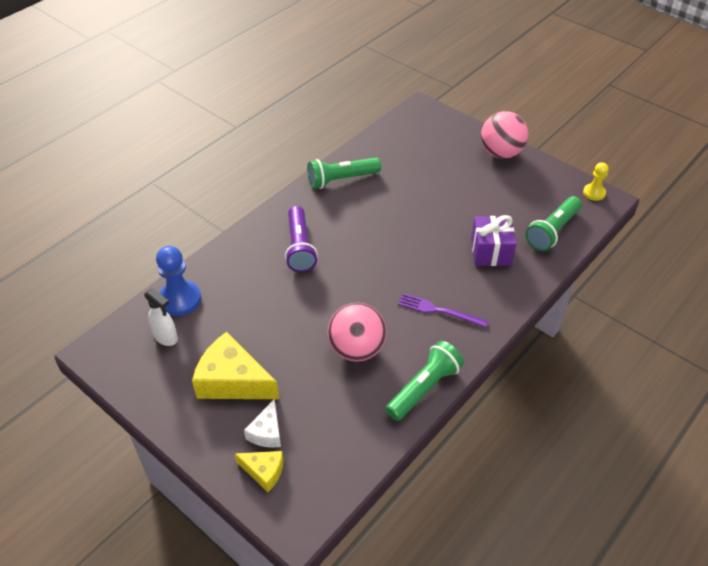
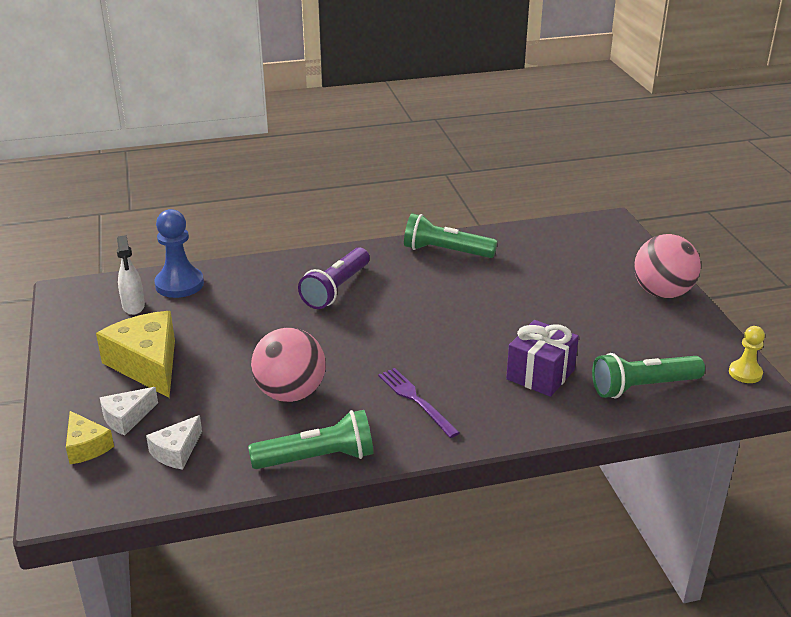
camera: 35 degrees right, 15 degrees down
none -> white cheese [146,415,202,470]

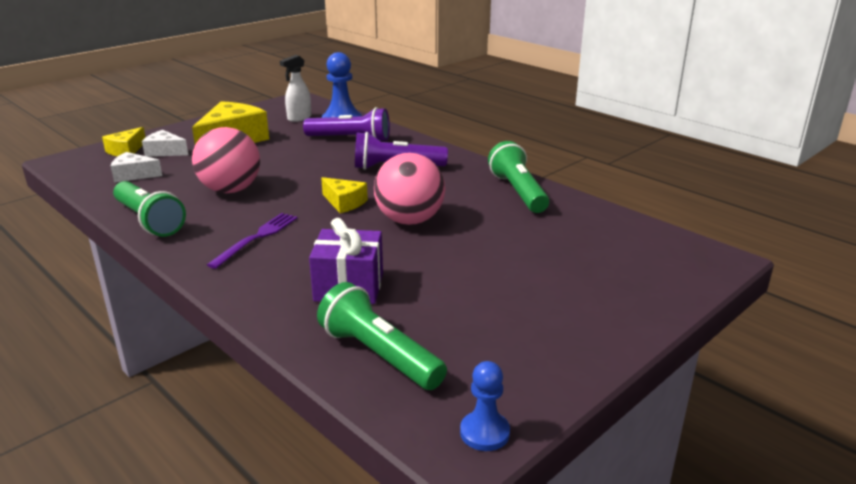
camera: 60 degrees right, 5 degrees down
pink ball [634,234,701,298] -> pink ball moved to [374,153,445,225]
yellow pawn [729,326,765,383] -> blue pawn [460,361,510,451]
none -> purple flashlight [303,107,390,141]
none -> yellow cheese [321,177,368,213]

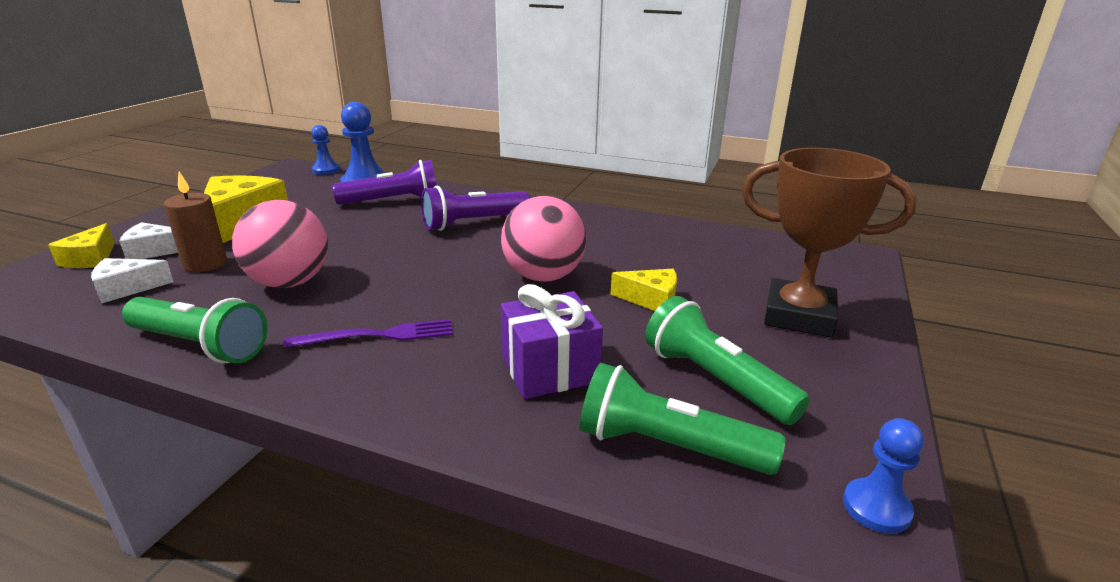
camera: 25 degrees left, 0 degrees up
purple fork [207,213,298,269] -> purple fork turned 75 degrees clockwise [283,319,453,348]
white spray bottle [280,55,311,122] -> none
yellow cheese [321,177,368,213] -> yellow cheese moved to [610,269,677,311]
green flashlight [488,141,549,213] -> green flashlight moved to [645,296,810,425]
none -> brown candle [164,172,227,272]
none -> blue pawn [311,125,340,175]
none -> brown trophy [742,148,917,338]

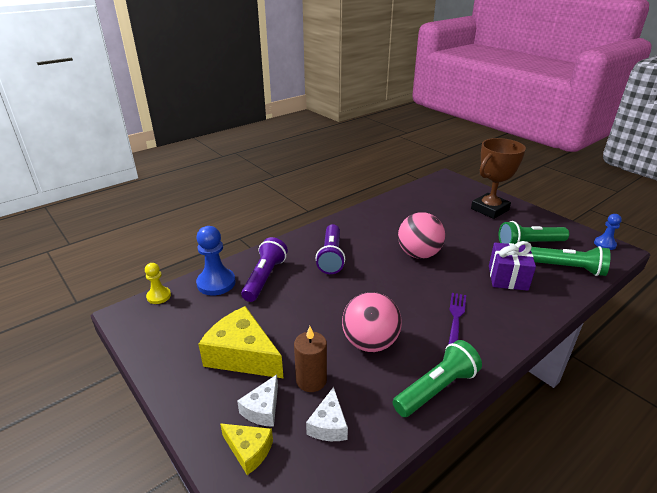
camera: 60 degrees left, 5 degrees up
blue pawn [311,125,340,175] -> yellow pawn [145,263,171,304]
green flashlight [580,363,785,475] -> green flashlight turned 120 degrees counterclockwise [531,246,611,276]
yellow cheese [610,269,677,311] -> none

